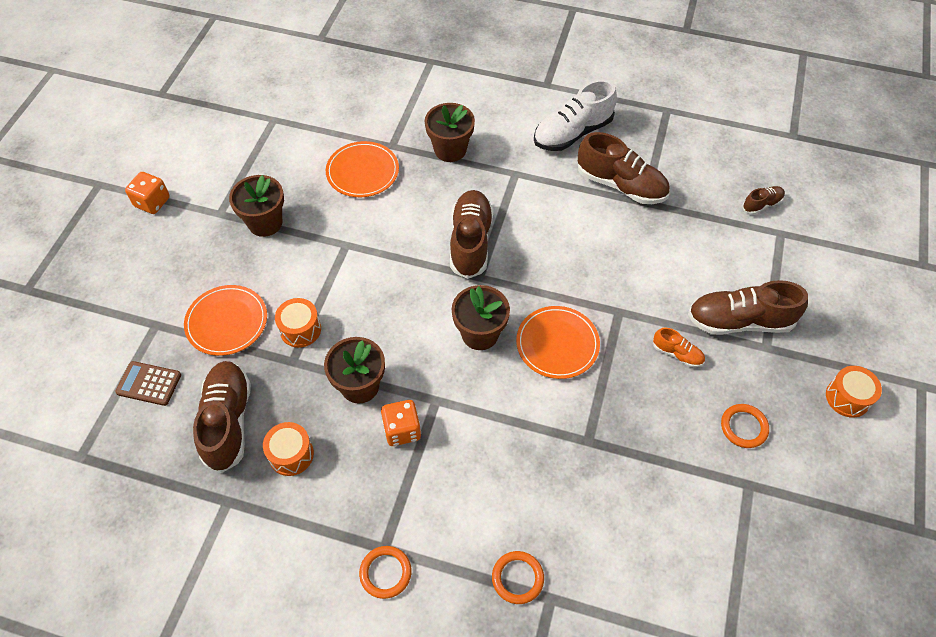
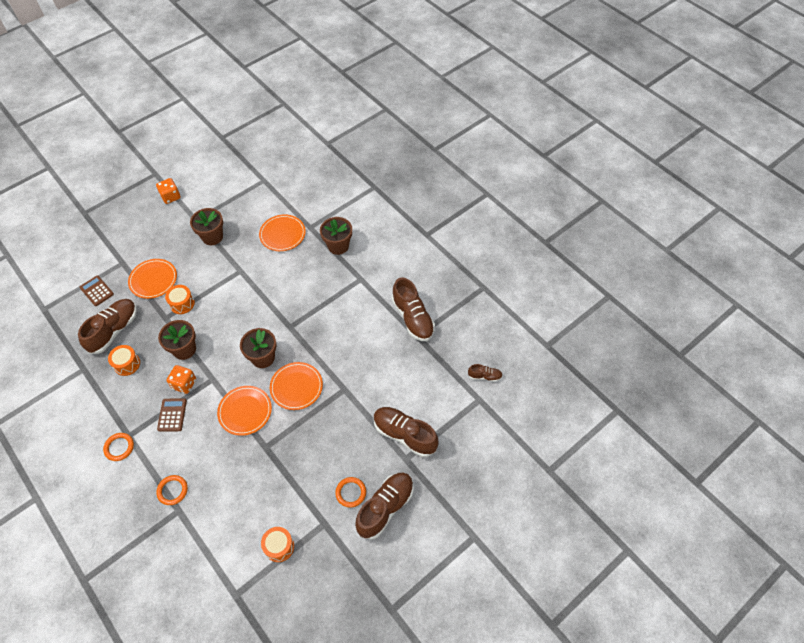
camera: 35 degrees right, 0 degrees up
brown shoe [450,190,493,279] -> brown shoe moved to [355,473,414,540]
white shoe [534,80,617,151] -> none
orange shoe [653,328,705,367] -> none
orange drum [826,366,882,418] -> orange drum moved to [261,527,294,562]
none -> brown calculator [157,398,187,432]
none -> orange plate [217,386,272,436]

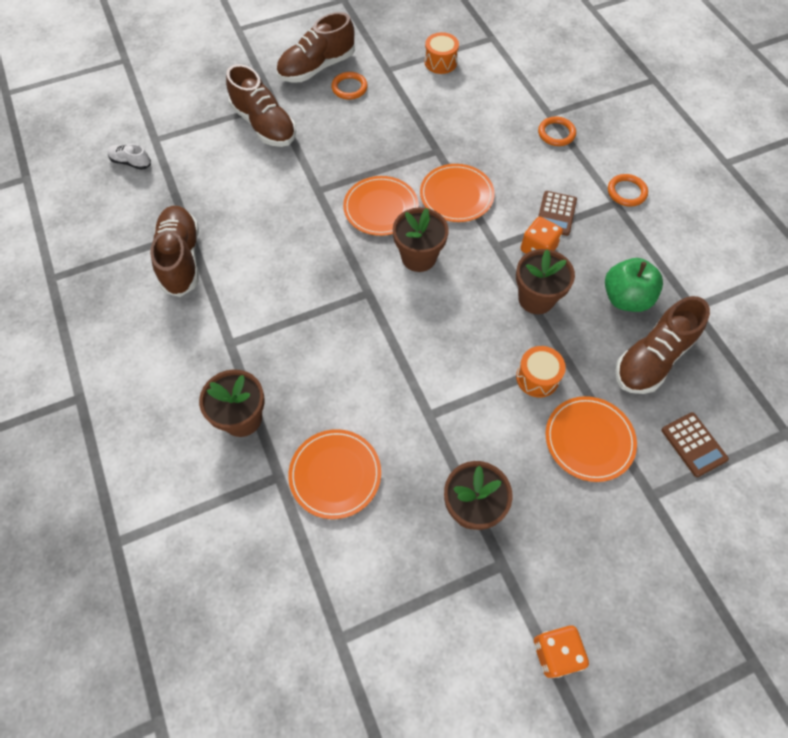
camera: 165 degrees left, 5 degrees up
orange drum [108,345,140,376] -> green apple [605,258,663,312]
brown shoe [468,364,503,382] -> white shoe [107,144,151,170]

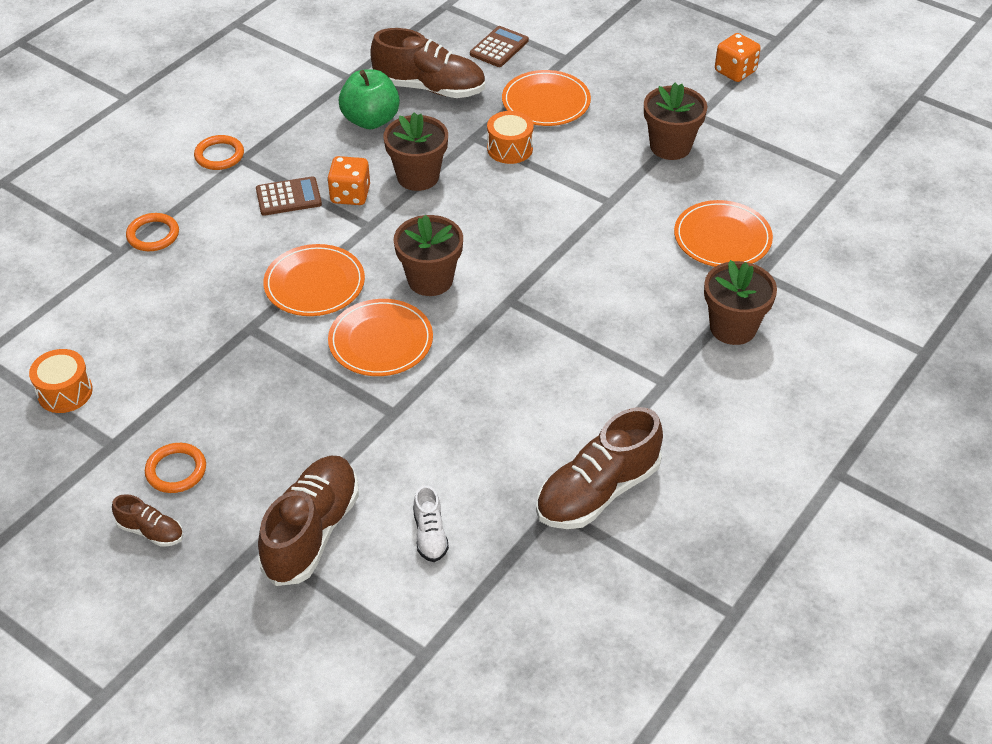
camera: 120 degrees left, 15 degrees down
white shoe [107,144,151,170] -> white shoe moved to [413,485,449,562]
brown shoe [276,12,355,83] -> brown shoe [112,494,183,547], size x0.49

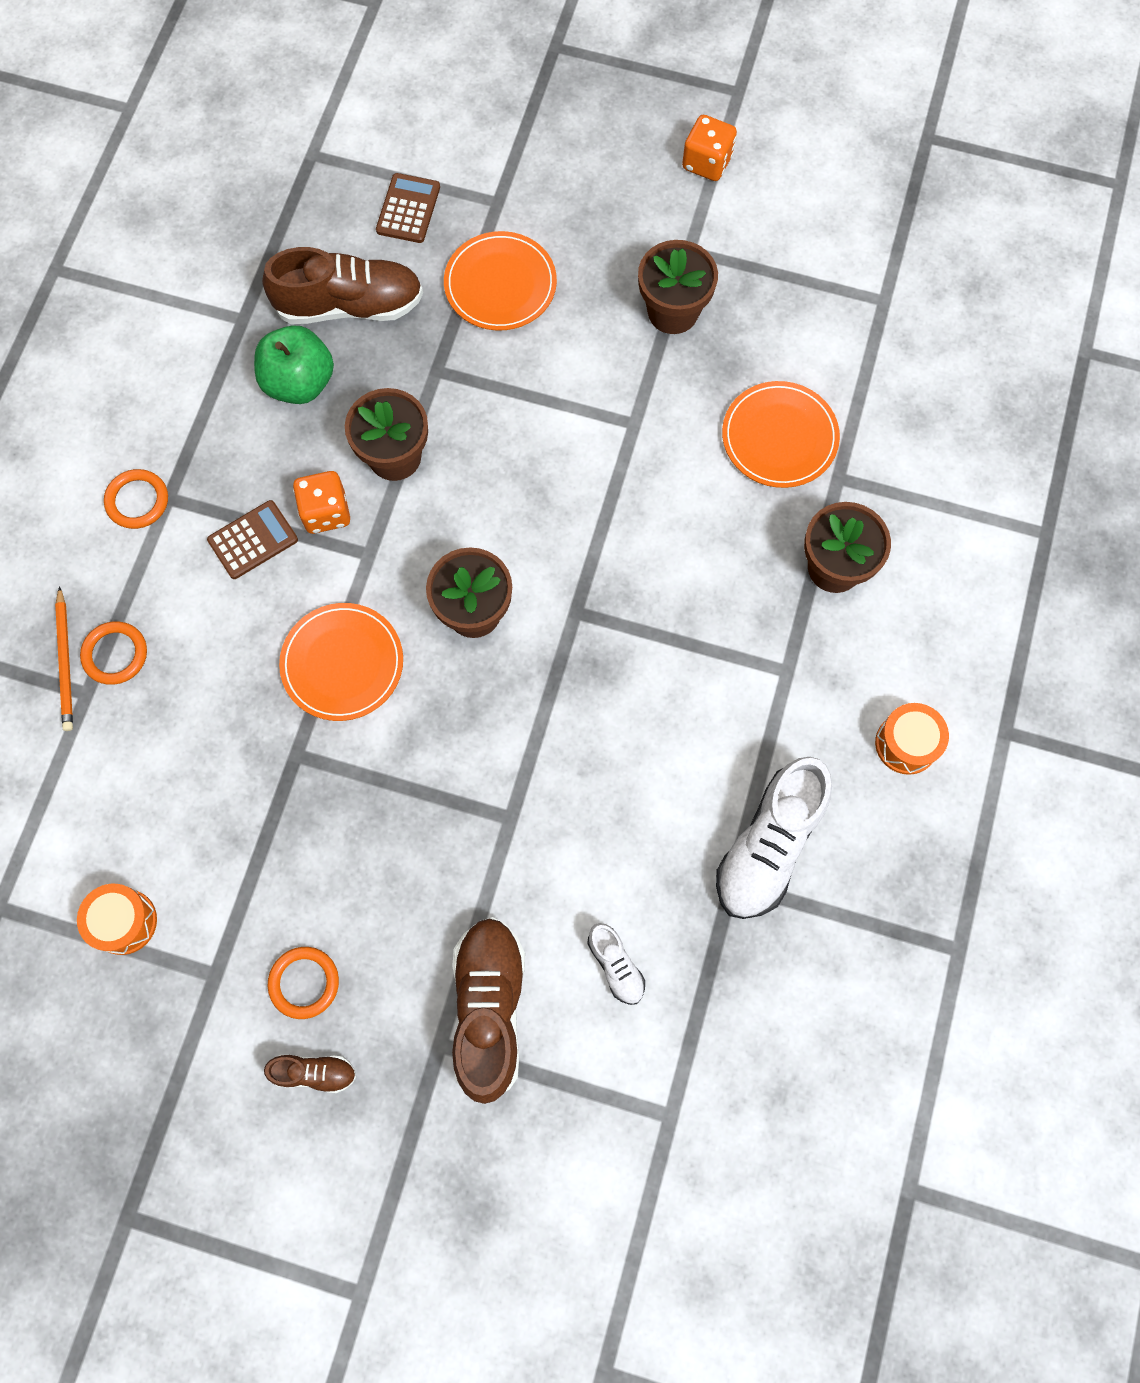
camera: 20 degrees left, 25 degrees up
orange plate [328,299,433,376] -> none
orange drum [487,111,534,164] -> orange drum moved to [875,703,949,775]
brown shoe [536,407,663,529] -> white shoe [716,757,832,919]
none -> orange pencil [55,586,73,731]

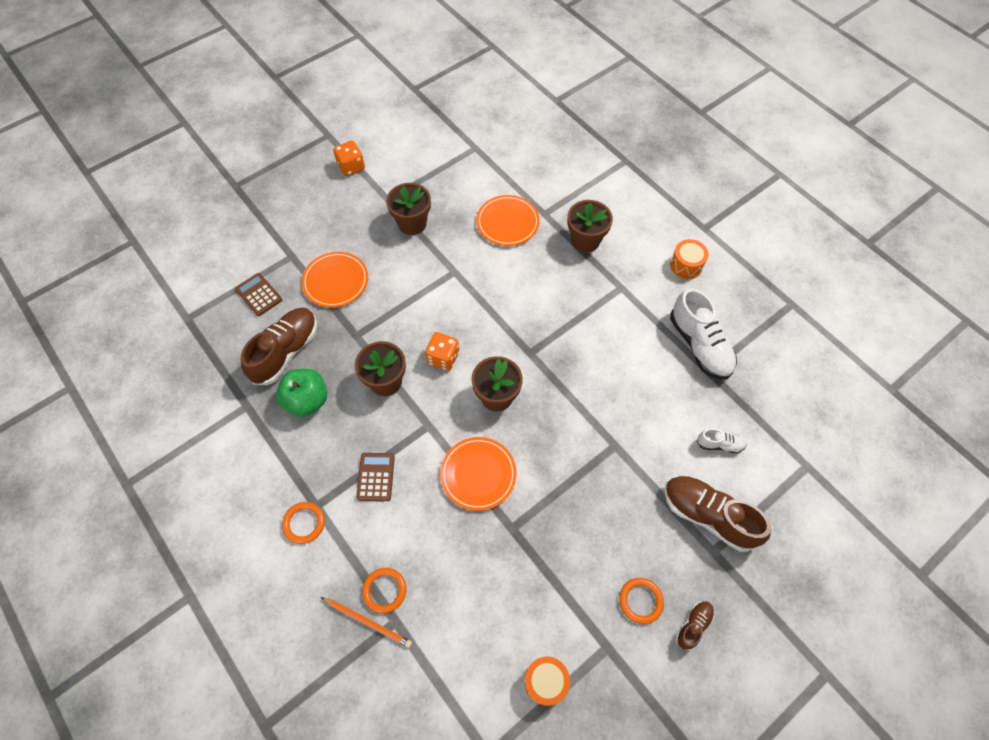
camera: 55 degrees left, 10 degrees down
orange dice [293,471,350,534] -> orange dice moved to [425,332,459,371]

